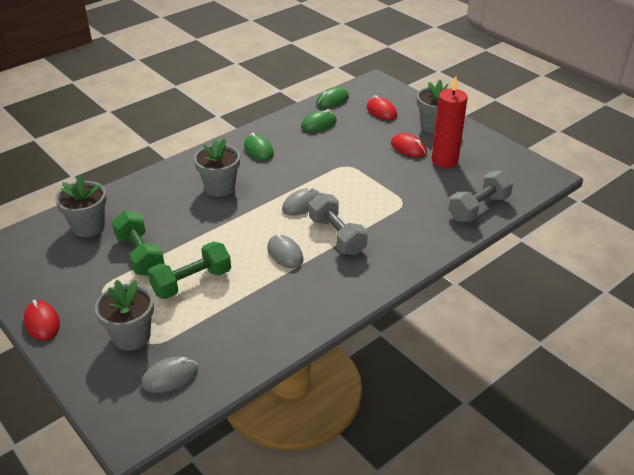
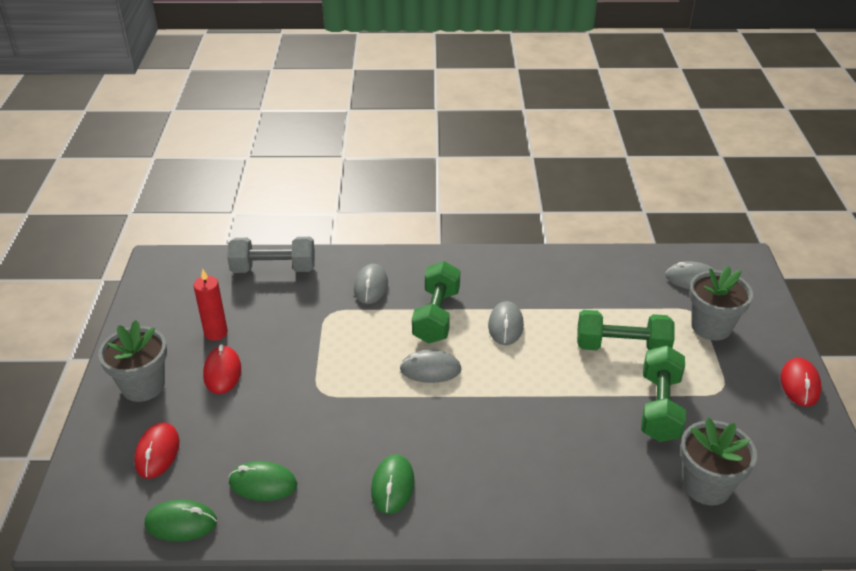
camera: 140 degrees left, 0 degrees up
grey flower pot [194,138,240,197] -> none
grey dumbbell [309,193,368,255] -> green dumbbell [412,261,460,344]
red candle [432,76,468,168] -> red candle [193,269,228,341], size x0.63
none -> grey mouse [354,264,388,304]

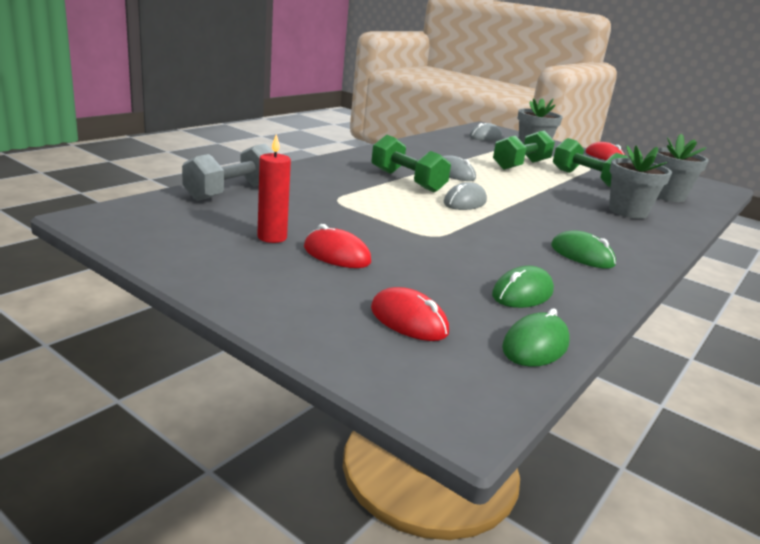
camera: 55 degrees left, 15 degrees down
grey flower pot [98,320,167,402] -> grey flower pot moved to [609,145,672,219]
grey mouse [354,264,388,304] -> none

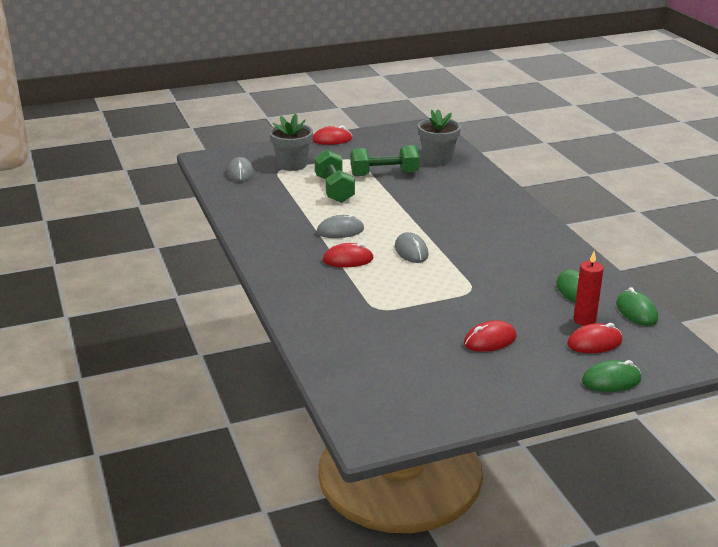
camera: 55 degrees left, 5 degrees up
grey dumbbell [182,144,274,201] -> none
red candle [257,134,291,243] -> red candle moved to [574,252,604,326]
green dumbbell [371,135,451,192] -> red mouse [323,243,374,267]
green mouse [551,230,616,269] -> green mouse moved to [582,360,641,392]
grey flower pot [609,145,672,219] -> none

